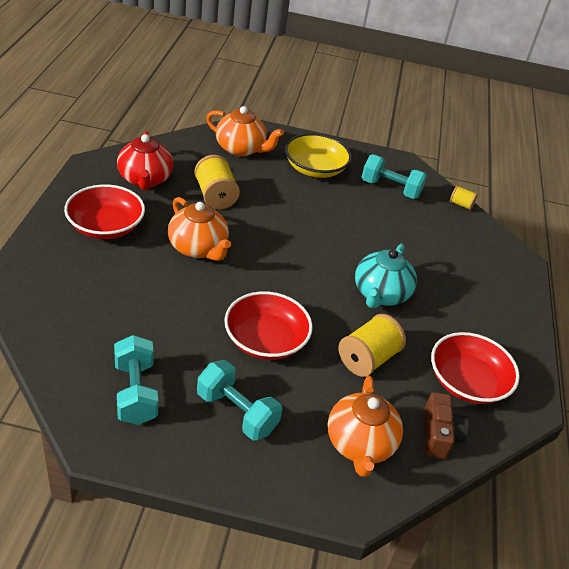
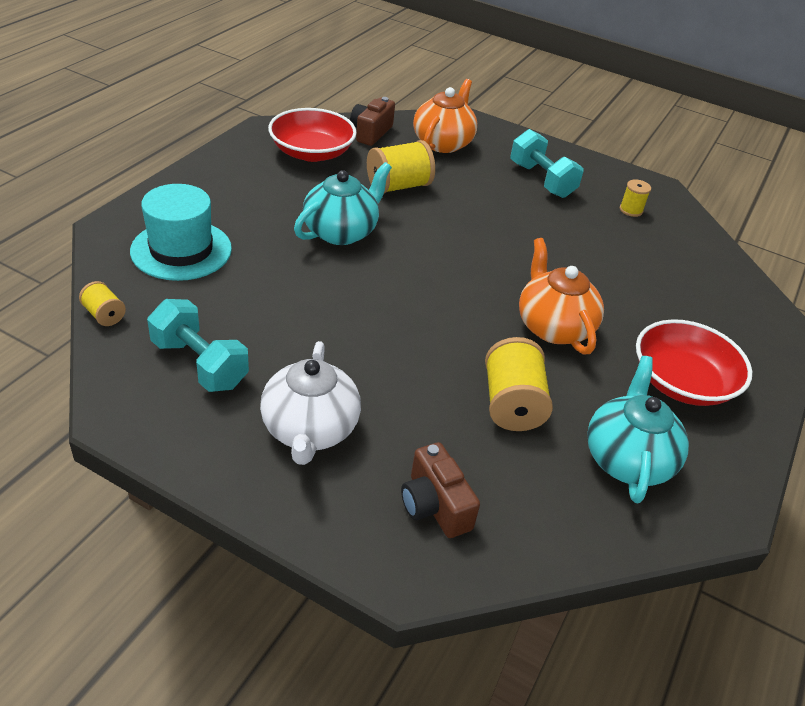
camera: 160 degrees left, 0 degrees up
turquoise dumbbell [114,335,158,425] -> yellow spool [620,179,651,217]
red teapot [117,131,173,190] -> turquoise teapot [587,356,689,503]
orange teapot [206,106,284,157] -> brown camera [401,442,480,538]
red bowl [224,291,313,360] -> none
yellow bowl [285,133,352,178] -> white teapot [260,341,361,465]
none -> turquoise hat [130,184,232,281]

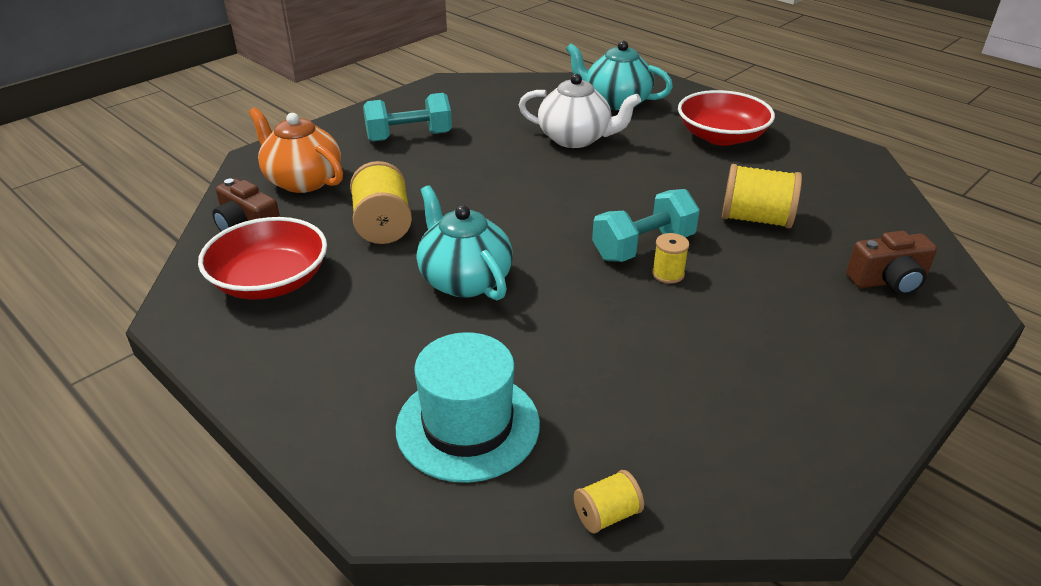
camera: 70 degrees left, 5 degrees down
turquoise dumbbell [147,299,249,392] -> turquoise dumbbell moved to [592,189,700,262]
white teapot [260,341,361,465] -> white teapot moved to [519,73,641,148]
orange teapot [519,238,604,354] -> none
turquoise teapot [587,356,689,503] -> turquoise teapot moved to [566,41,673,110]
yellow spool [620,179,651,217] -> yellow spool moved to [652,233,689,283]

